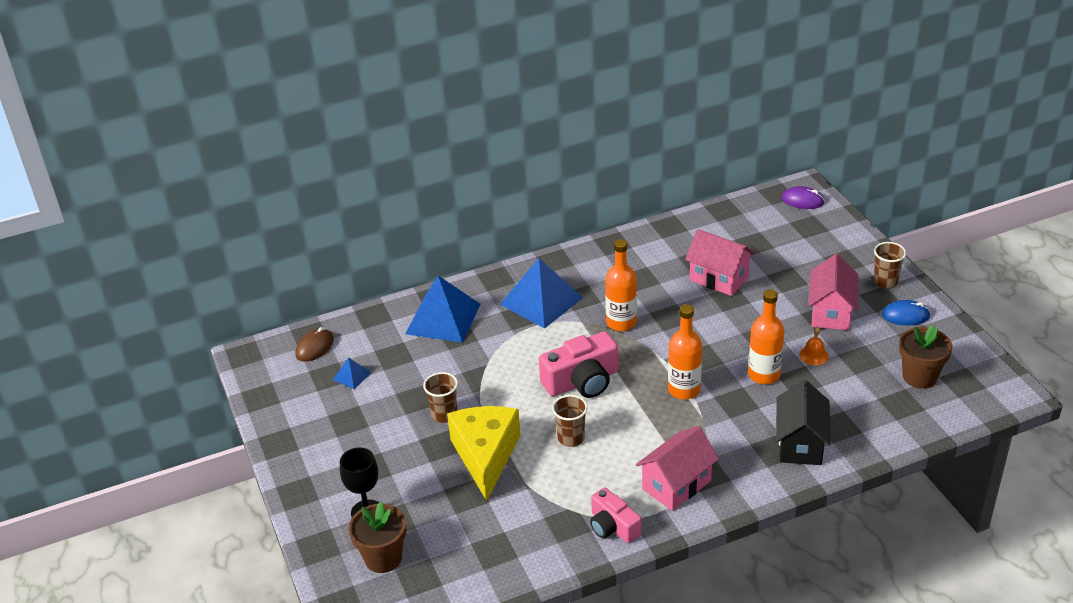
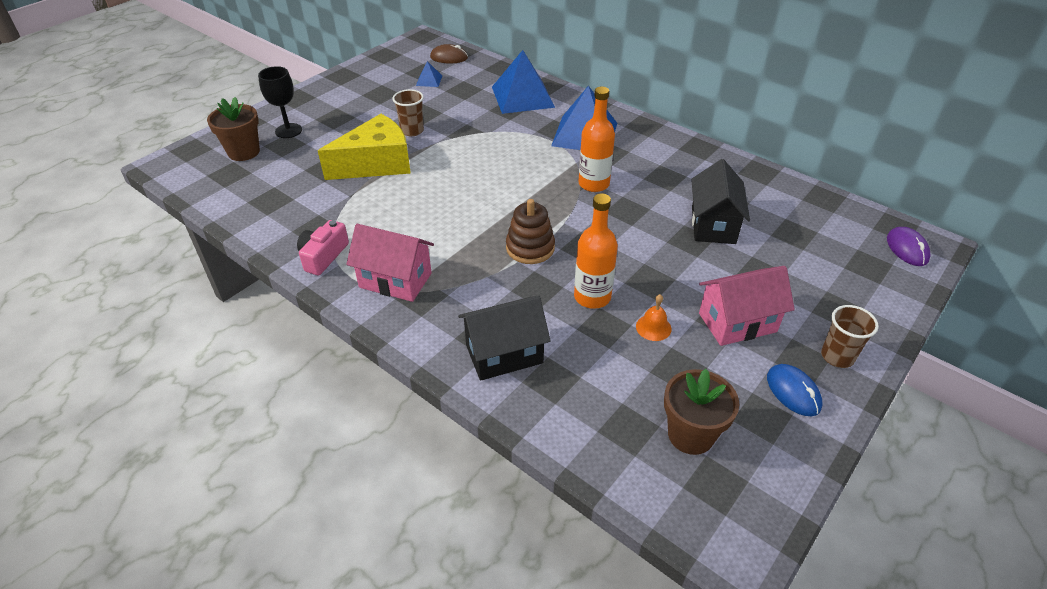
camera: 60 degrees right, 5 degrees up
pink camera [539,331,618,398] -> none
brown cup [552,395,588,447] -> none
orange bottle [668,304,702,399] -> brown stacking toy [506,199,555,264]
pink house [685,229,755,296] -> black house [691,159,750,244]

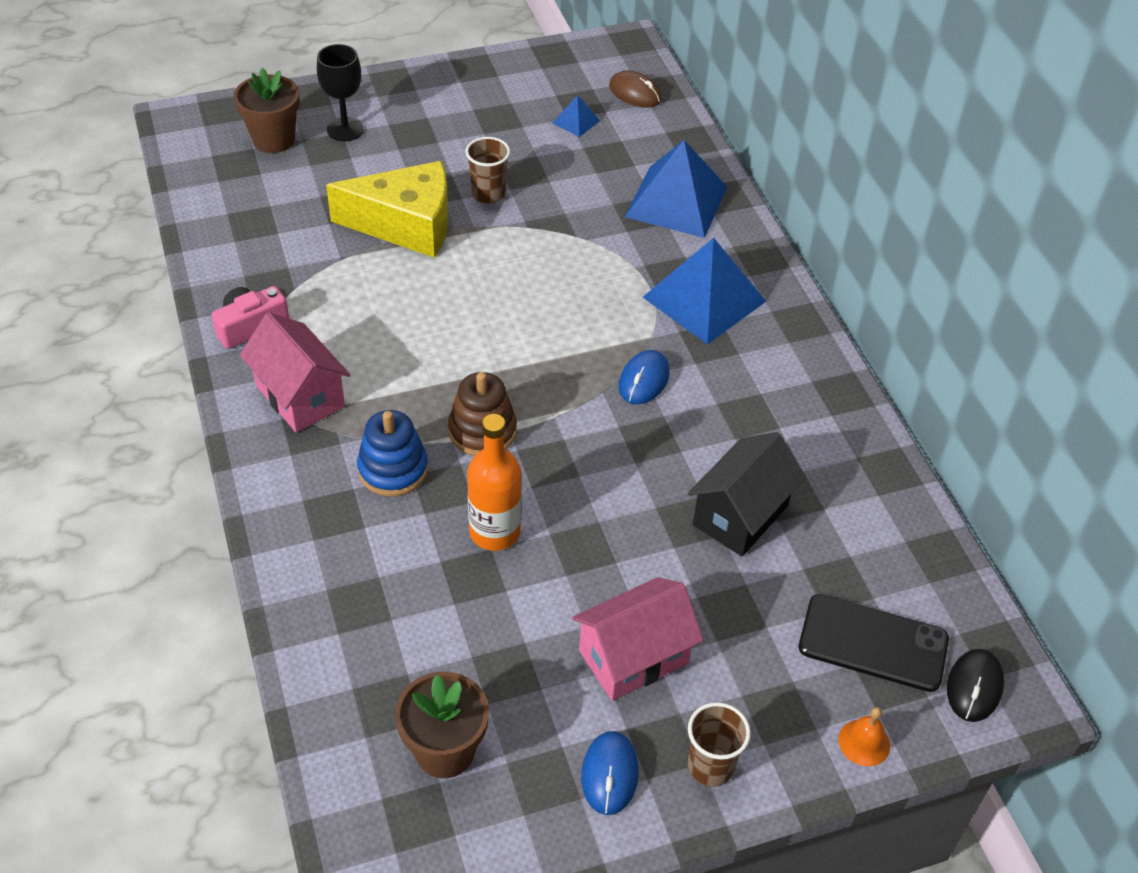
camera: 30 degrees right, 5 degrees up
black house [458,295,551,381] -> none
orange bottle [578,87,615,192] -> blue mouse [619,350,670,404]
orange bell [636,294,672,341] -> orange bell moved to [838,707,890,766]
pink house [699,266,795,346] -> pink house turned 45 degrees counterclockwise [572,577,703,701]
purple mouse [887,227,931,266] -> black mouse [947,649,1004,722]
none -> blue stacking toy [357,410,428,497]
none -> black phone [799,594,949,692]

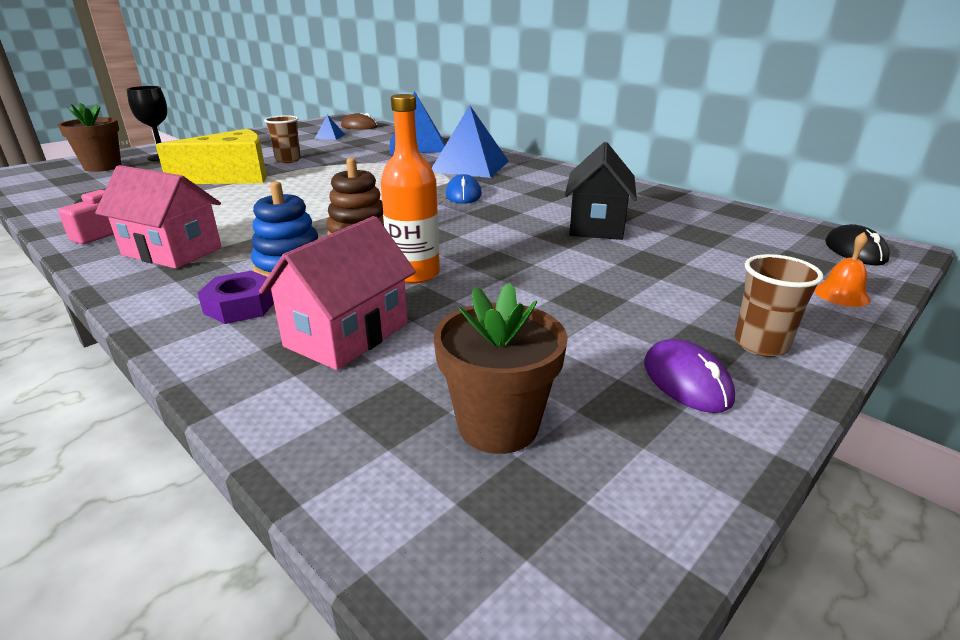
camera: 25 degrees left, 20 degrees down
pink house [572,577,703,701] -> pink house moved to [259,216,416,370]
blue mouse [581,731,639,815] -> purple mouse [644,339,735,413]
black phone [799,594,949,692] -> none
none -> purple nut [198,271,274,324]

